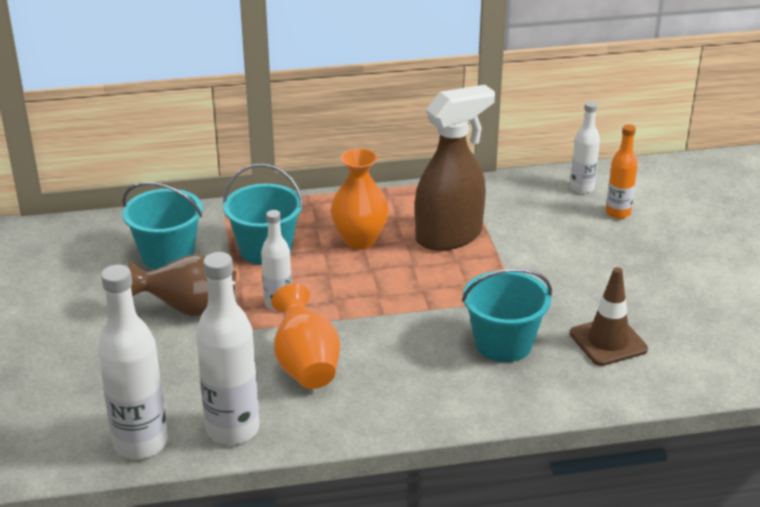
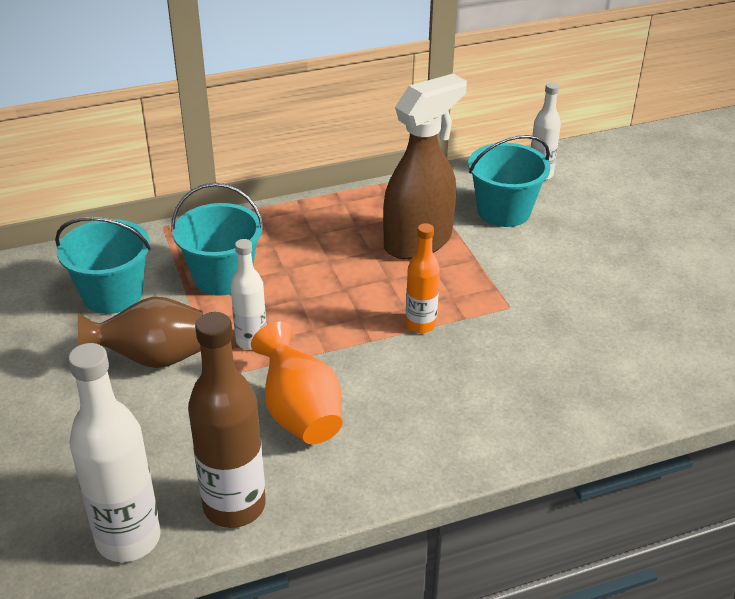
camera: 10 degrees left, 5 degrees up
white bottle [196,252,260,445] -> brown bottle [188,312,266,528]
orange vase [331,148,389,250] -> none
turquoise bucket [462,268,552,362] -> turquoise bucket moved to [468,135,550,227]
brown traffic cone [570,267,648,366] -> none
orange bottle [606,124,638,219] -> orange bottle moved to [406,223,440,333]

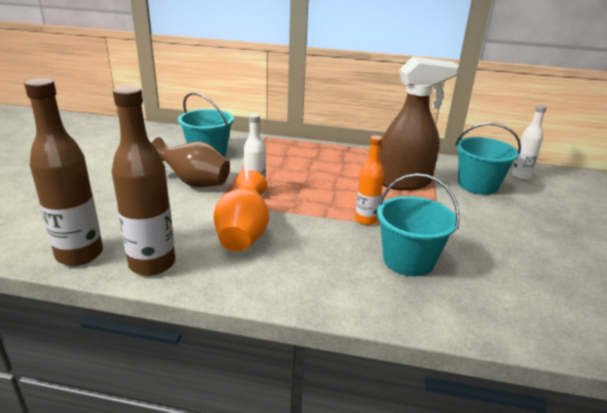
camera: 30 degrees right, 10 degrees down
white bottle [68,343,161,562] -> brown bottle [24,78,103,266]
turquoise bucket [171,183,264,296] -> turquoise bucket moved to [377,173,460,276]

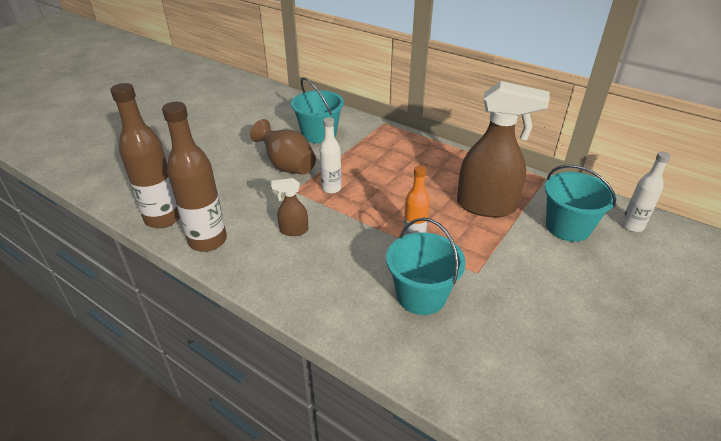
camera: 25 degrees right, 10 degrees up
orange vase [213,170,269,251] -> brown spray bottle [271,178,308,236]

